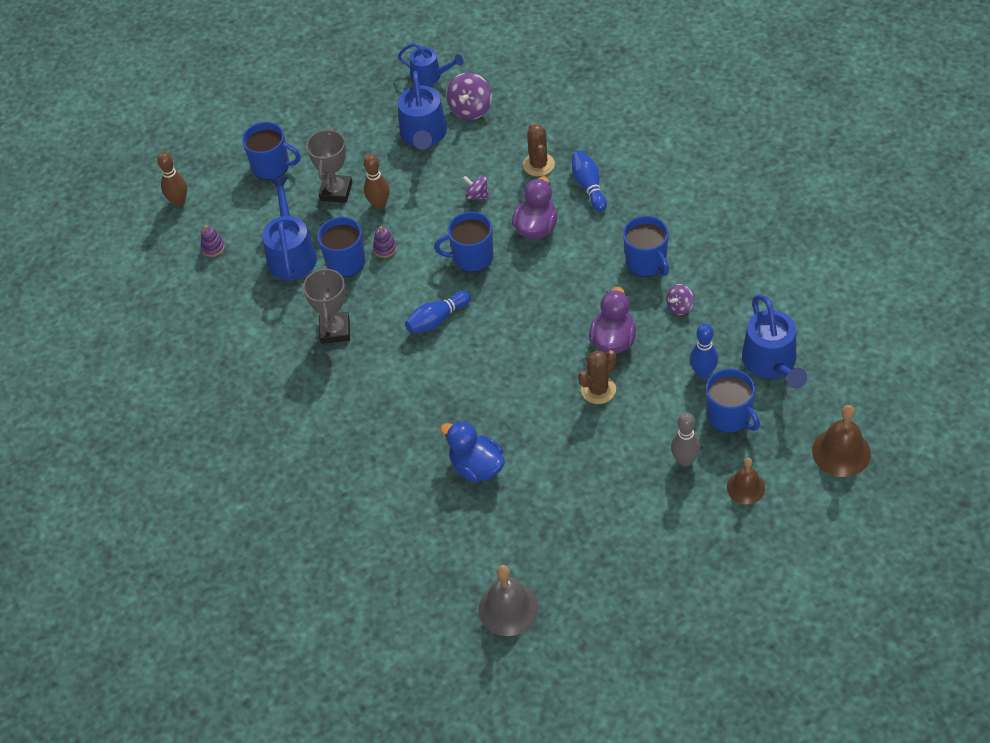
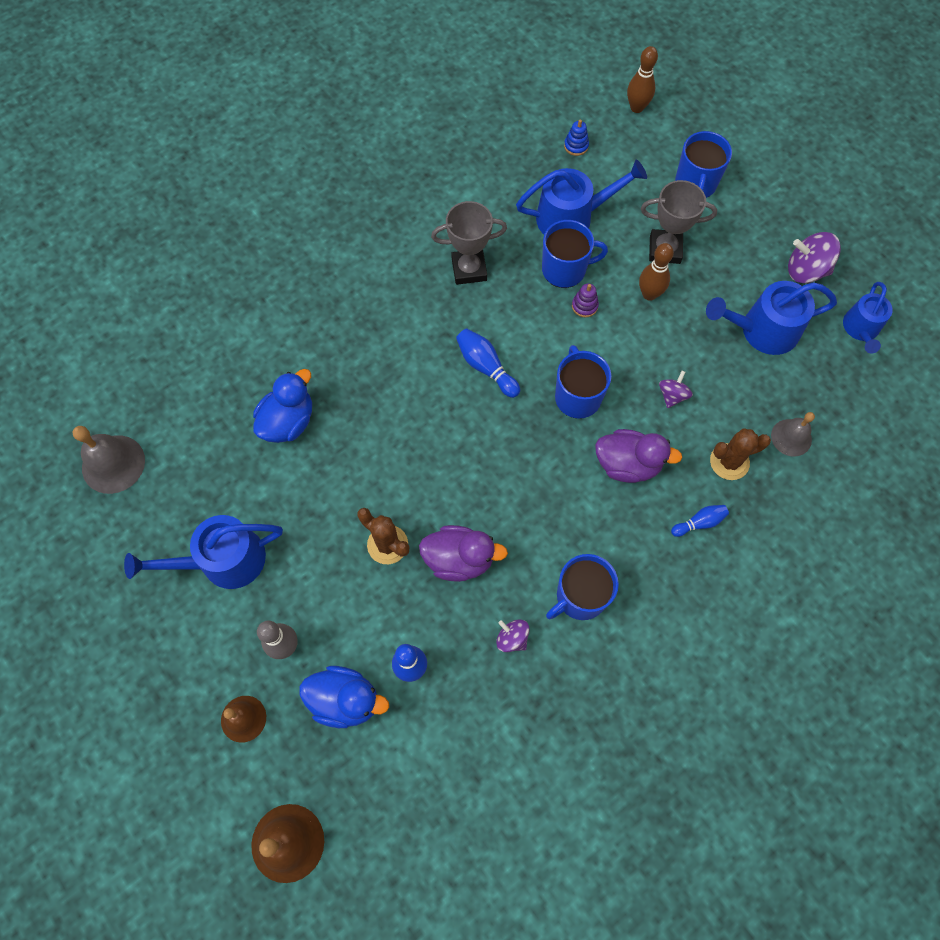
camera: 80 degrees right, 15 degrees up
purple stacking toy [201,225,225,257] -> blue stacking toy [564,120,589,156]
purple spinning top [447,72,492,120] -> purple spinning top moved to [788,232,841,283]
blue bowling pin [572,150,607,212] -> blue bowling pin [671,505,729,537], size x0.66
blue mug [706,369,760,433] -> blue duck [299,666,389,728]
blue watering can [742,295,807,389] -> blue watering can moved to [124,515,283,589]
none -> grey bell [771,412,815,456]

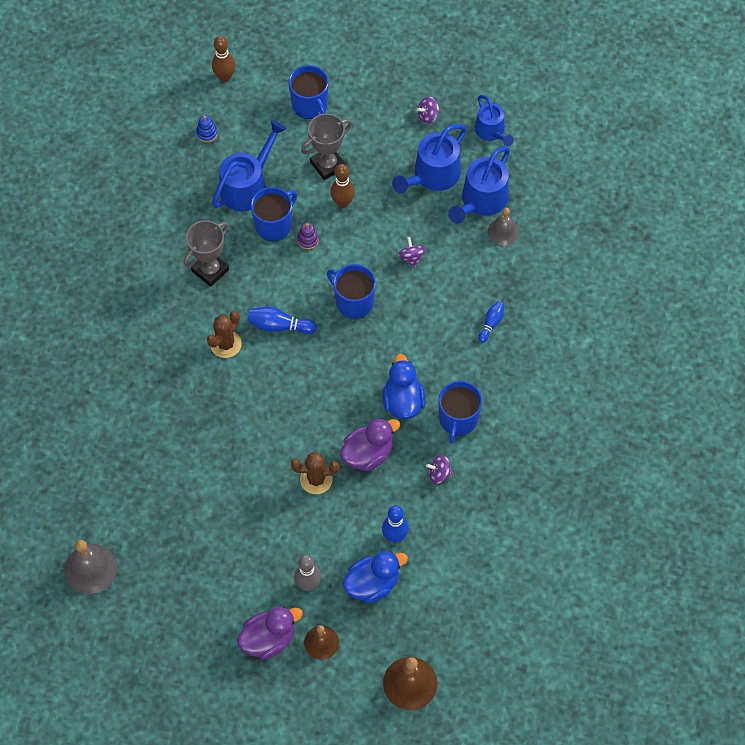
camera: 40 degrees left, 5 degrees down
blue watering can [124,515,283,589] -> blue watering can moved to [448,146,510,224]
blue duck [253,369,312,443] -> blue duck moved to [382,354,426,419]
purple duck [595,429,682,483] -> purple duck moved to [237,606,303,660]
brown cactus [710,428,771,480] -> brown cactus moved to [207,311,242,358]
purple spinning top [788,232,841,283] -> purple spinning top [417,97,439,124], size x0.60

